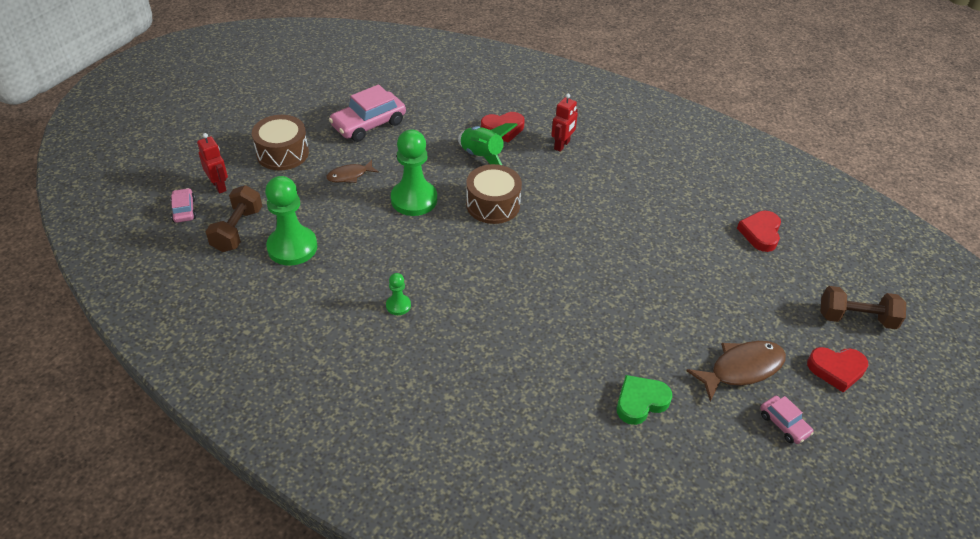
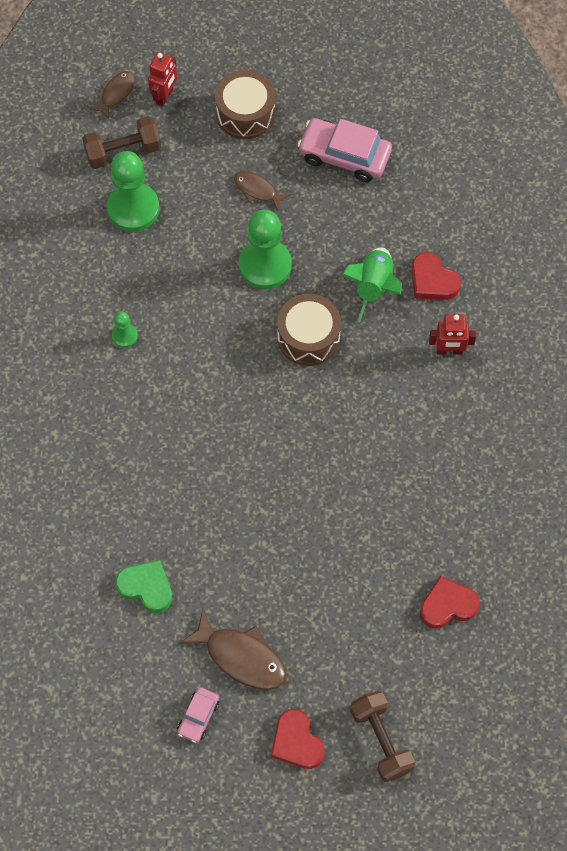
camera: 60 degrees right, 20 degrees up
pink car [171,188,196,223] -> brown fish [90,71,135,119]

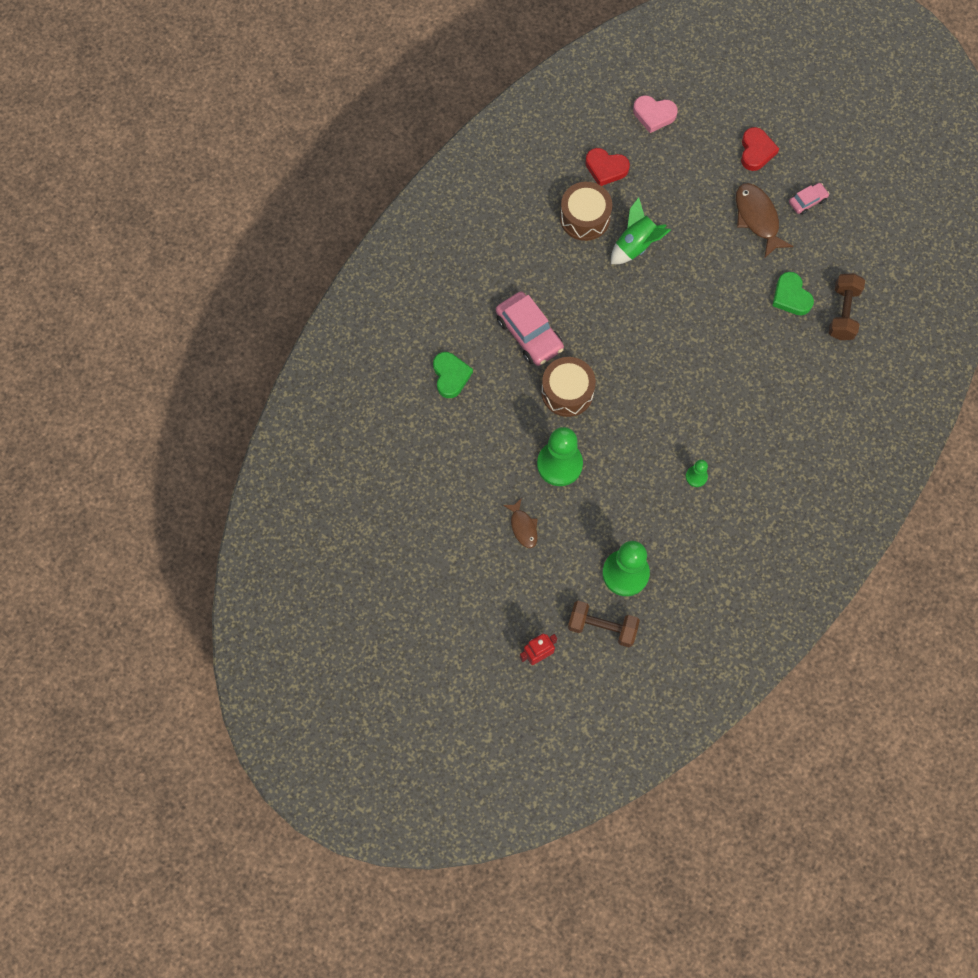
camera: 145 degrees left, 5 degrees up
brown fish [90,71,135,119] -> none
brown drum [215,70,275,139] -> brown drum moved to [560,182,612,241]
pink car [297,118,392,182] -> pink car moved to [496,291,564,366]
green rocket [342,247,402,322] -> green rocket moved to [611,197,671,264]
brown dumbbell [350,691,415,782] -> brown dumbbell moved to [829,273,865,340]
red heart [412,252,461,300] -> green heart [433,352,473,398]
red robot [429,314,477,355] -> none
none -> pink heart [633,95,678,133]

